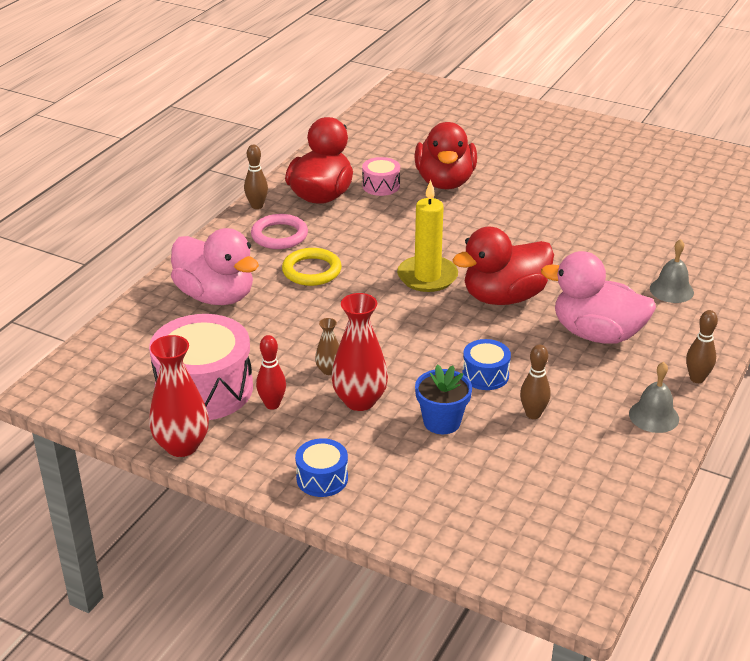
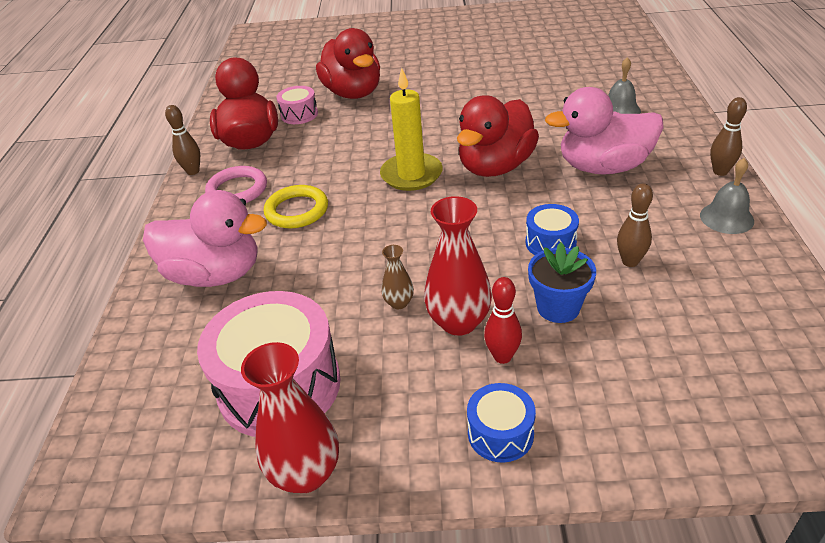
camera: 25 degrees left, 5 degrees up
red bowling pin [256,335,286,410] -> red bowling pin moved to [484,277,522,364]

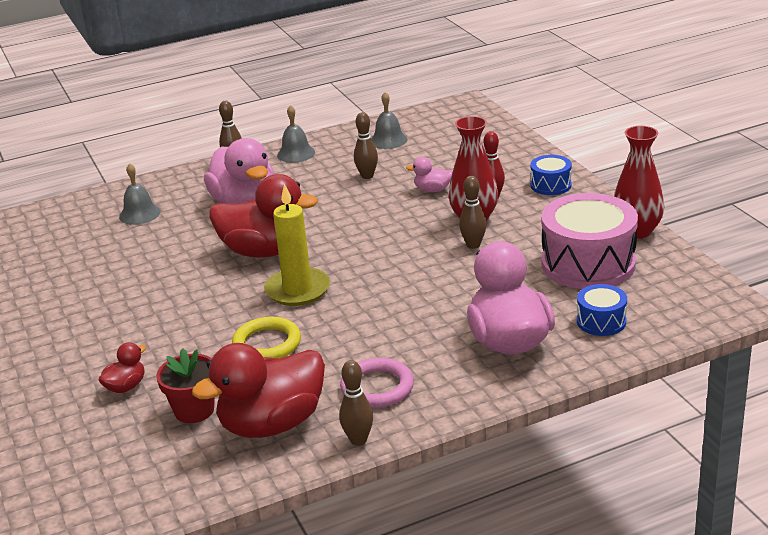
camera: 115 degrees left, 10 degrees down
yellow ring [264,185,328,228] -> yellow ring moved to [232,317,301,359]
pink drum [276,86,318,124] -> red flower pot [156,348,215,423]
red duck [316,28,380,99] -> red duck [99,342,146,393], size x0.45
brown vase [381,245,414,309] -> brown bowling pin [459,176,486,249]
blue drum [525,204,579,255] -> blue drum moved to [577,284,627,336]
blue flower pot [528,242,596,323] -> pink duck [406,157,453,192]
none -> grey bell [371,92,407,149]

